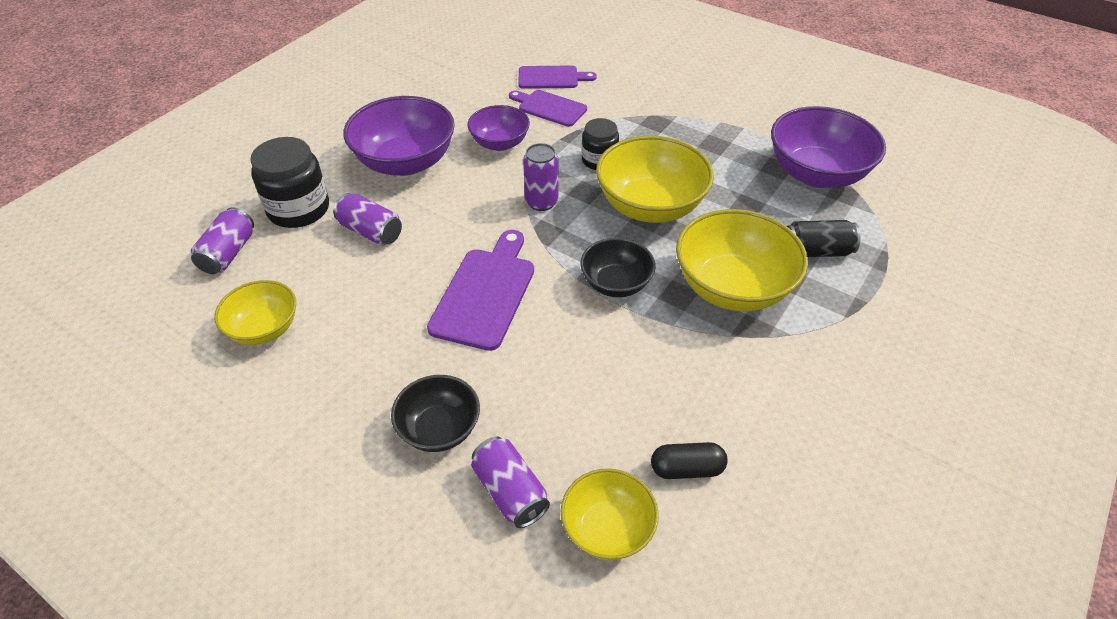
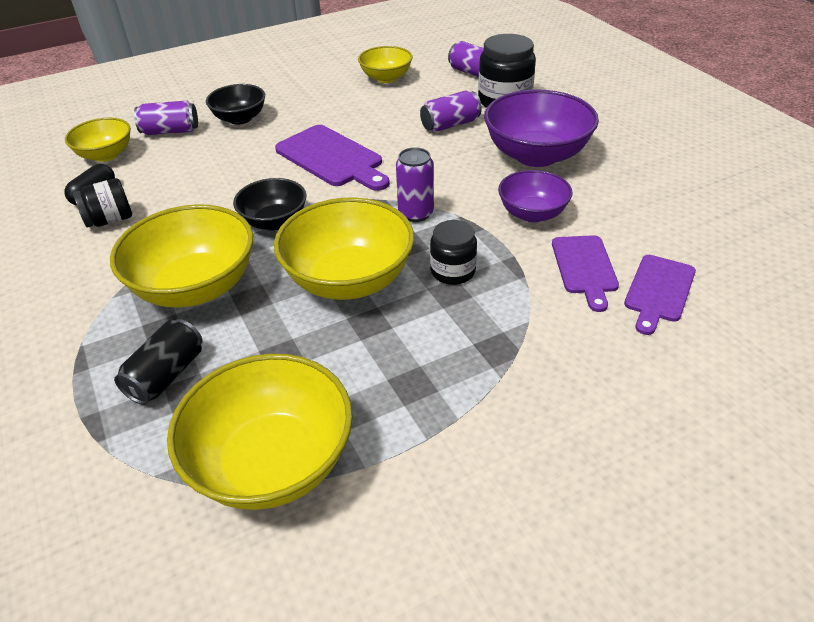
camera: 120 degrees right, 5 degrees down
purple cutting board [509,90,587,127] -> purple cutting board turned 120 degrees clockwise [552,235,619,312]
purple bowl [771,106,886,188] -> yellow bowl [167,354,353,510]
none -> black jar [73,178,132,227]

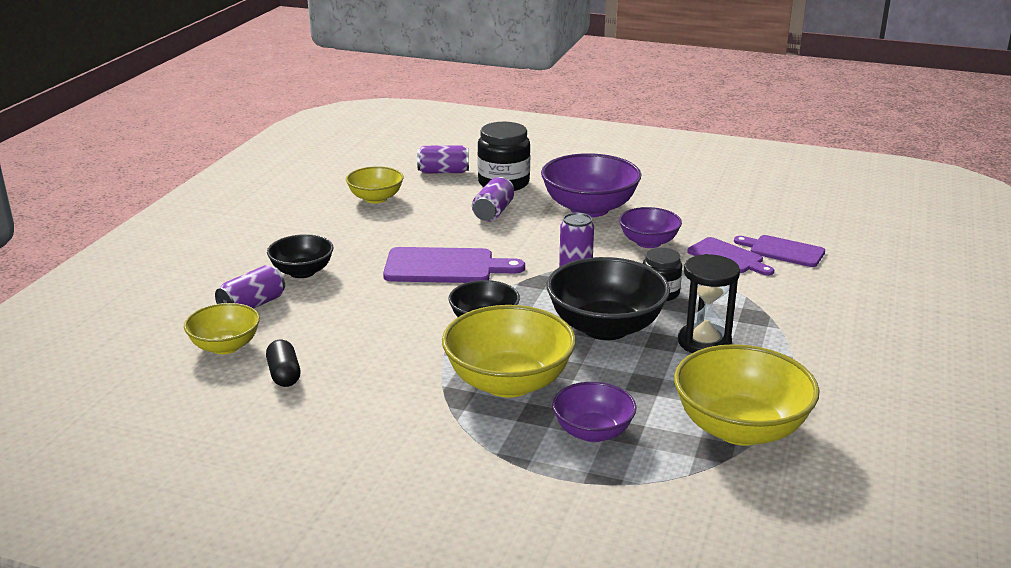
camera: 45 degrees left, 15 degrees down
black jar [73,178,132,227] -> none
black can [114,319,202,405] -> purple bowl [552,382,636,442]
yellow bowl [274,197,414,300] -> black bowl [547,257,670,340]
purple cutting board [624,255,696,335] -> purple cutting board turned 135 degrees clockwise [734,235,825,267]
none -> black hourglass [678,254,740,353]

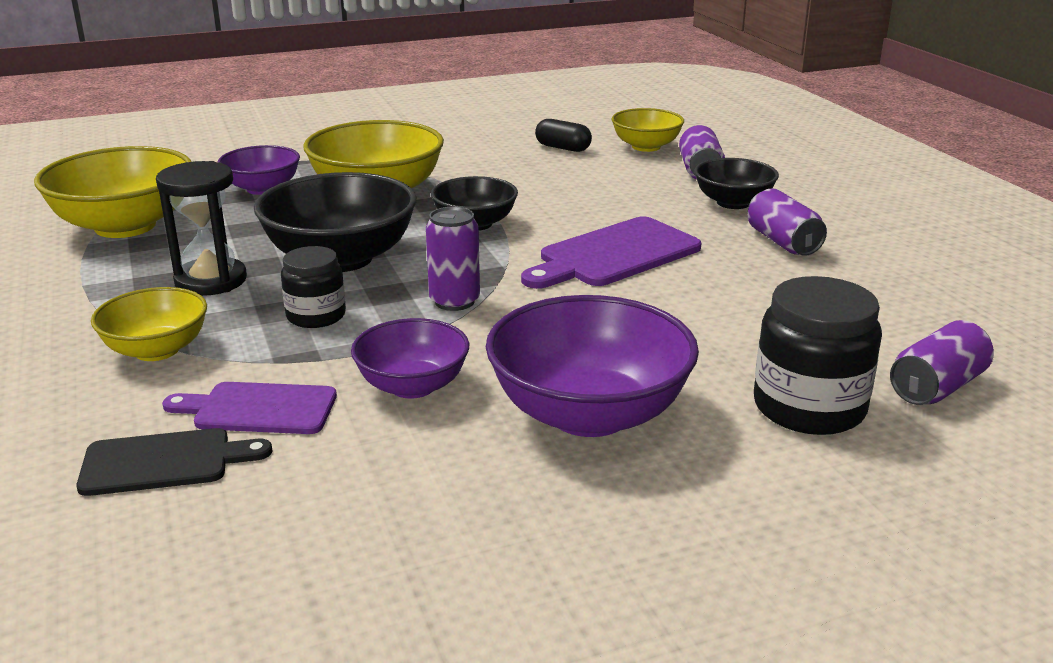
camera: 140 degrees right, 0 degrees up
yellow bowl [346,166,404,203] -> yellow bowl moved to [91,287,207,361]
purple can [472,177,514,222] -> purple can moved to [748,188,827,256]
purple cutting board [734,235,825,267] -> black cutting board [76,428,272,496]

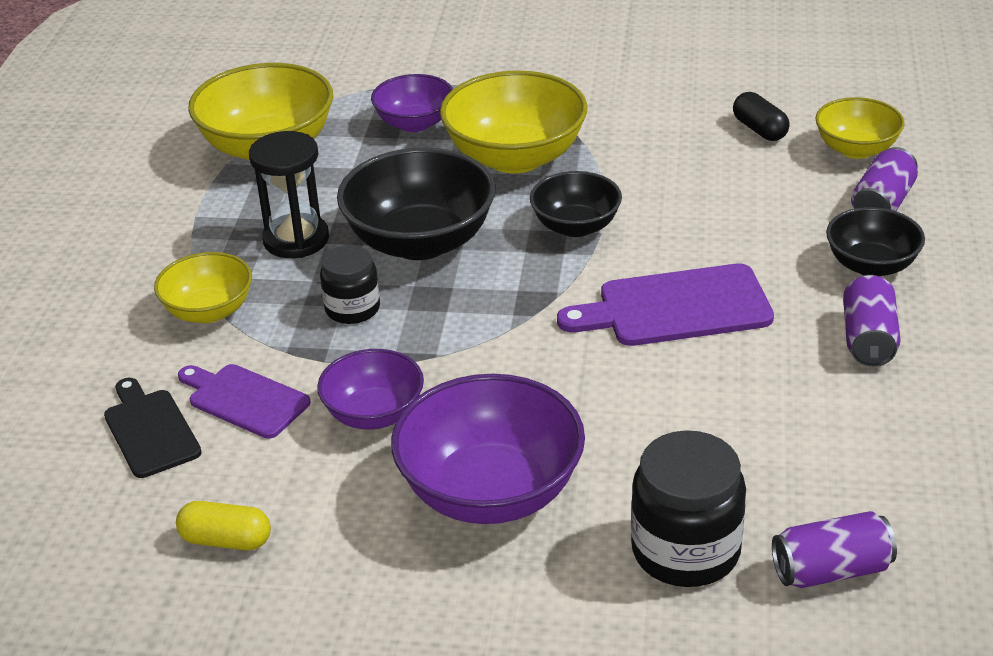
camera: 30 degrees right, 10 degrees up
black cutting board [76,428,272,496] -> black cutting board turned 135 degrees counterclockwise [104,378,202,478]
purple can [426,207,480,311] -> none
none -> yellow capsule [176,501,271,550]

